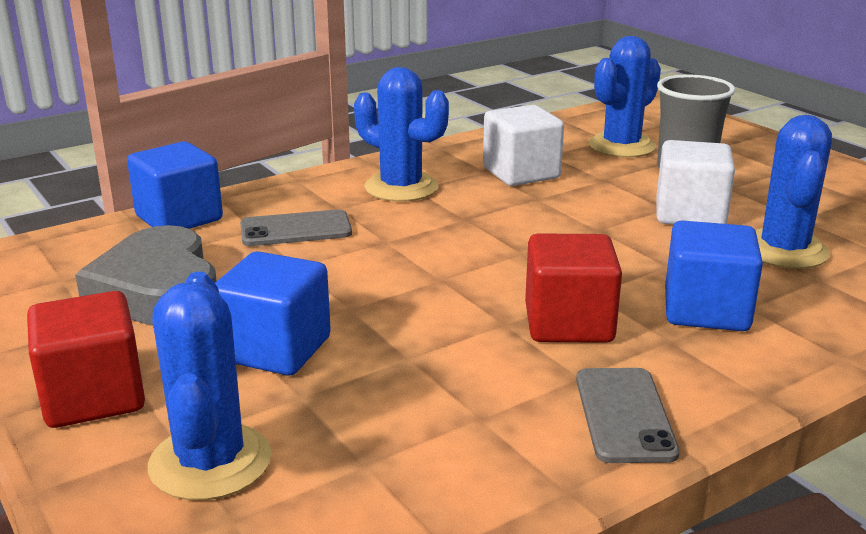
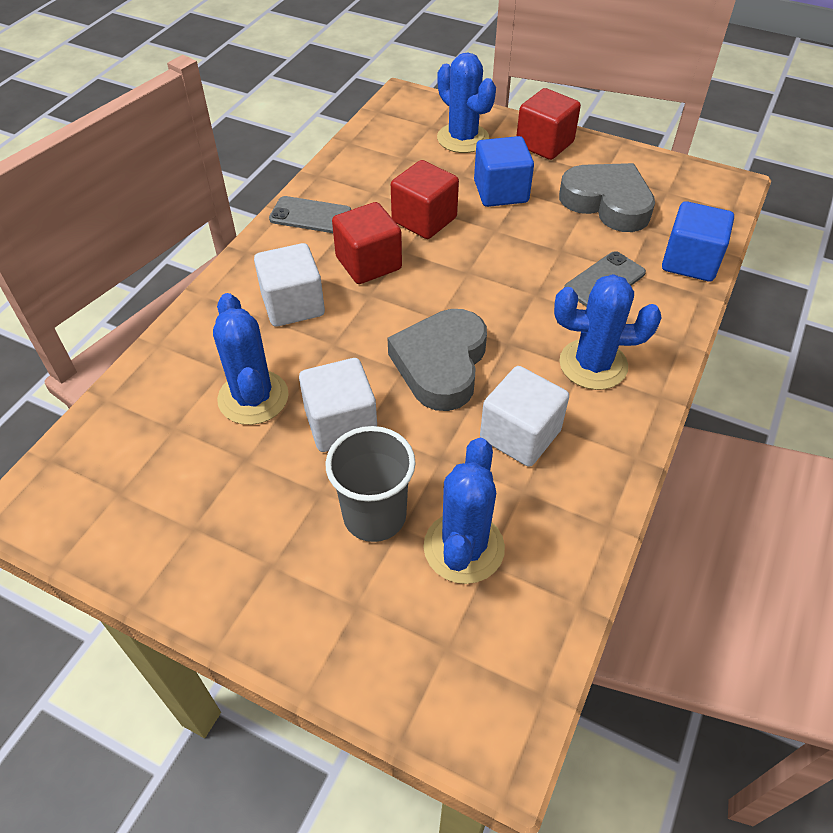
camera: 150 degrees right, 25 degrees up
grey phone [576,368,680,463] -> grey phone turned 45 degrees counterclockwise [269,196,351,233]
blue cube [665,221,763,331] -> white cube [254,243,325,327]
none -> grey heart [388,309,487,411]
none -> red cube [391,160,459,239]

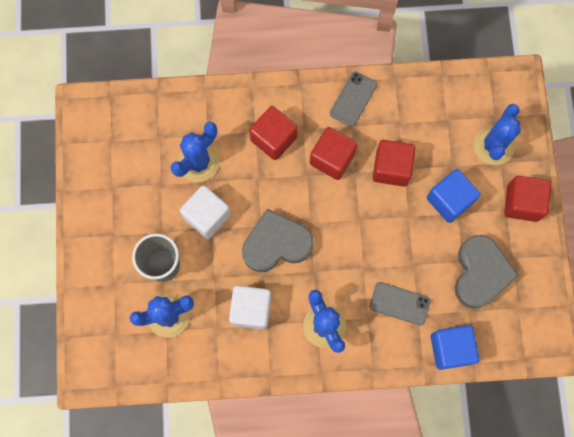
camera: 60 degrees right, 25 degrees up
white cube [254,243,325,327] -> red cube [249,106,298,160]
grey phone [269,196,351,233] -> grey phone turned 45 degrees clockwise [330,71,377,127]

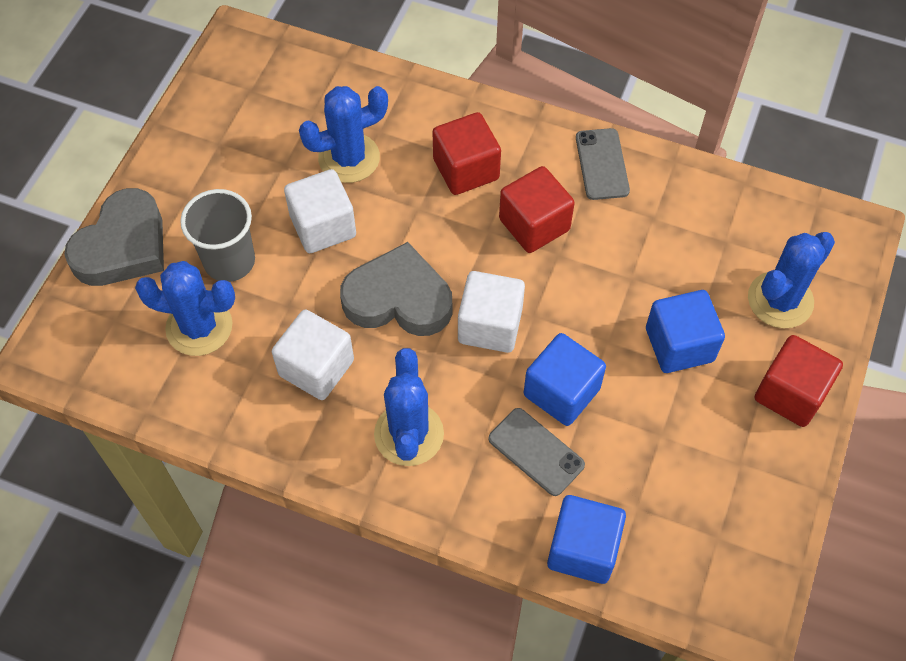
camera: 25 degrees right, 15 degrees down
grey phone [330,71,377,127] -> grey phone turned 60 degrees counterclockwise [576,128,630,200]
red cube [373,140,416,187] -> none
grey heart [455,235,519,309] -> grey heart moved to [64,188,164,286]
none -> white cube [458,271,525,353]
none -> blue cube [524,333,606,426]

